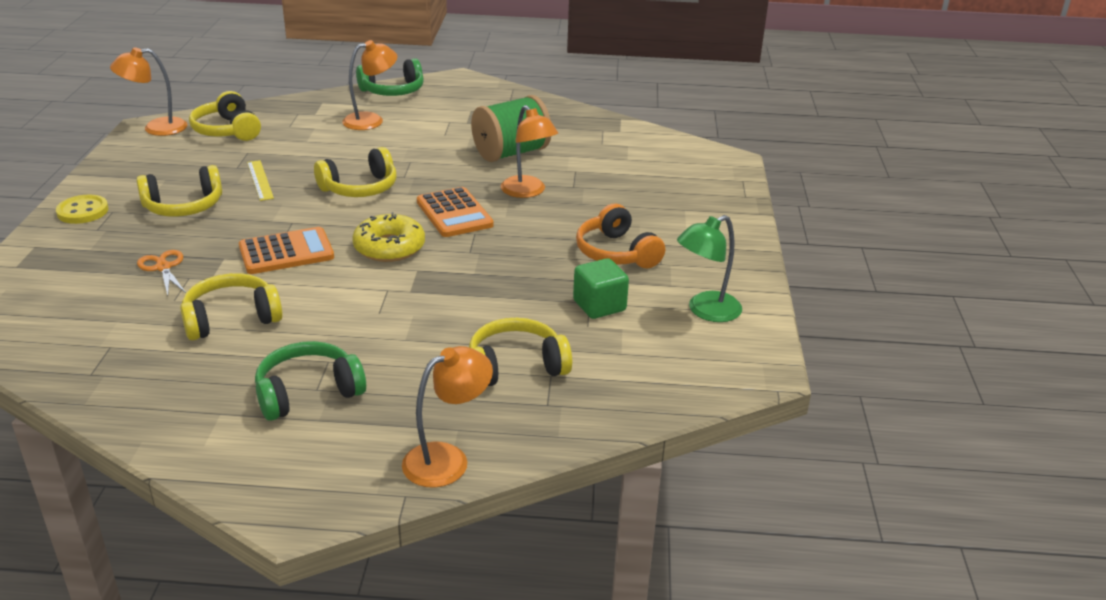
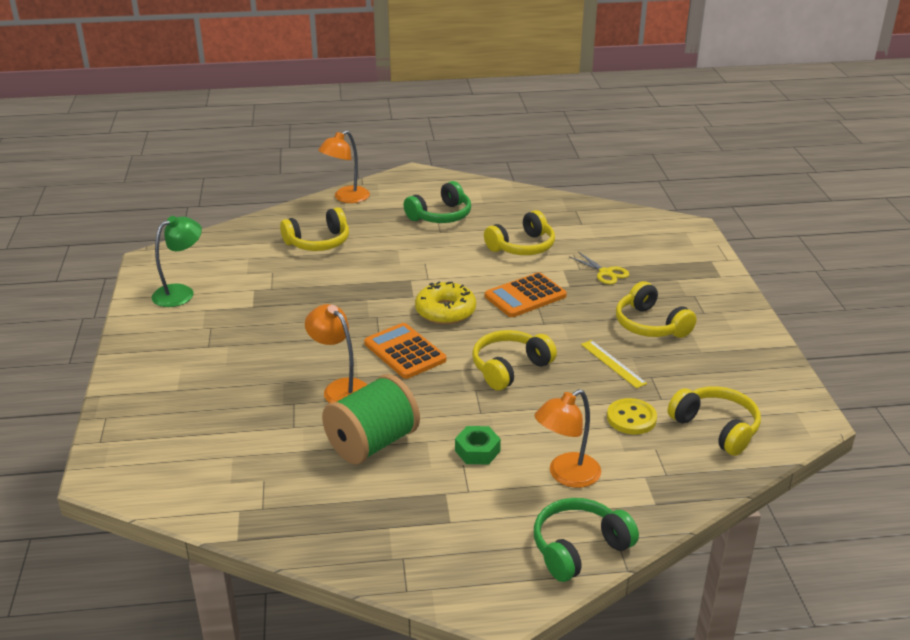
camera: 170 degrees right, 0 degrees up
yellow button [56,194,109,224] -> yellow button moved to [607,398,657,435]
orange lamp [110,47,188,136] -> none
yellow headphones [136,165,222,217] -> yellow headphones turned 90 degrees counterclockwise [616,281,697,338]
orange scissors [137,250,186,295] -> yellow scissors [570,252,629,284]
green cube [573,258,629,319] -> none
orange headphones [576,204,665,268] -> none
none -> green nut [455,426,501,464]

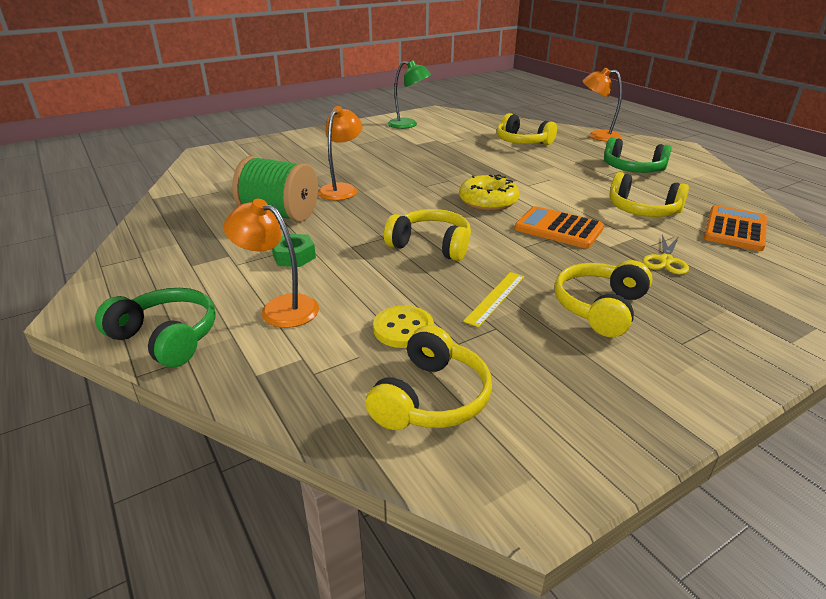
camera: 65 degrees right, 0 degrees up
orange calculator [364,323,446,379] -> orange calculator moved to [704,205,767,251]

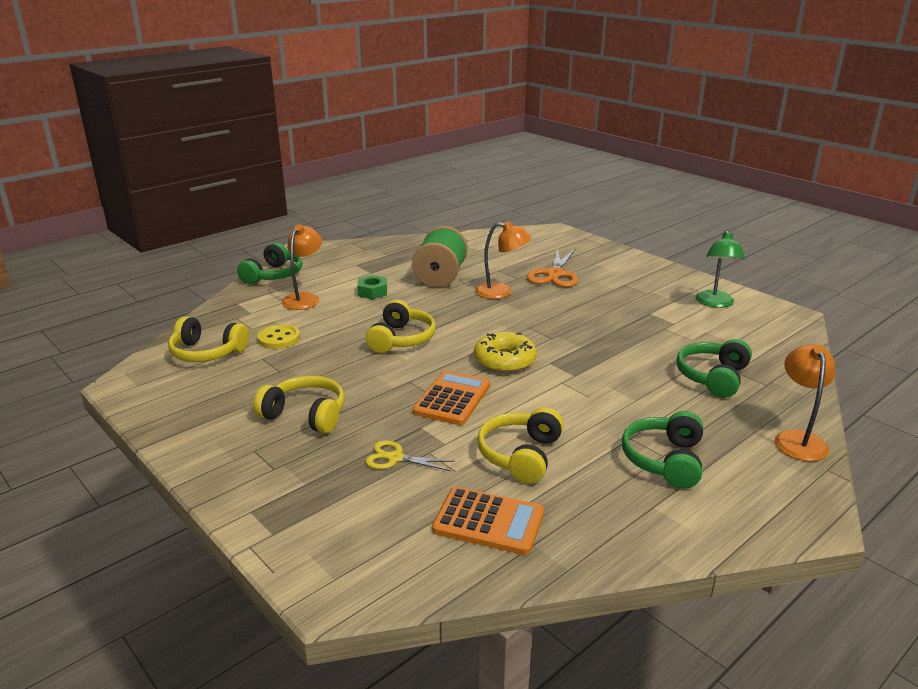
camera: 80 degrees right, 5 degrees down
yellow ruler [463,272,524,327] -> none
yellow headphones [497,113,557,145] -> green headphones [676,339,752,398]
none -> orange scissors [527,249,578,287]

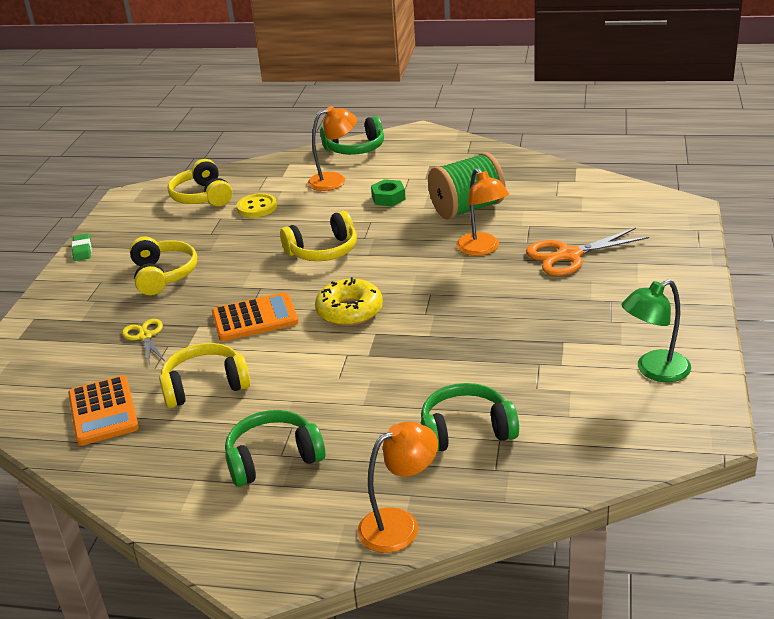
camera: 55 degrees right, 5 degrees up
none -> green eraser [72,234,91,261]

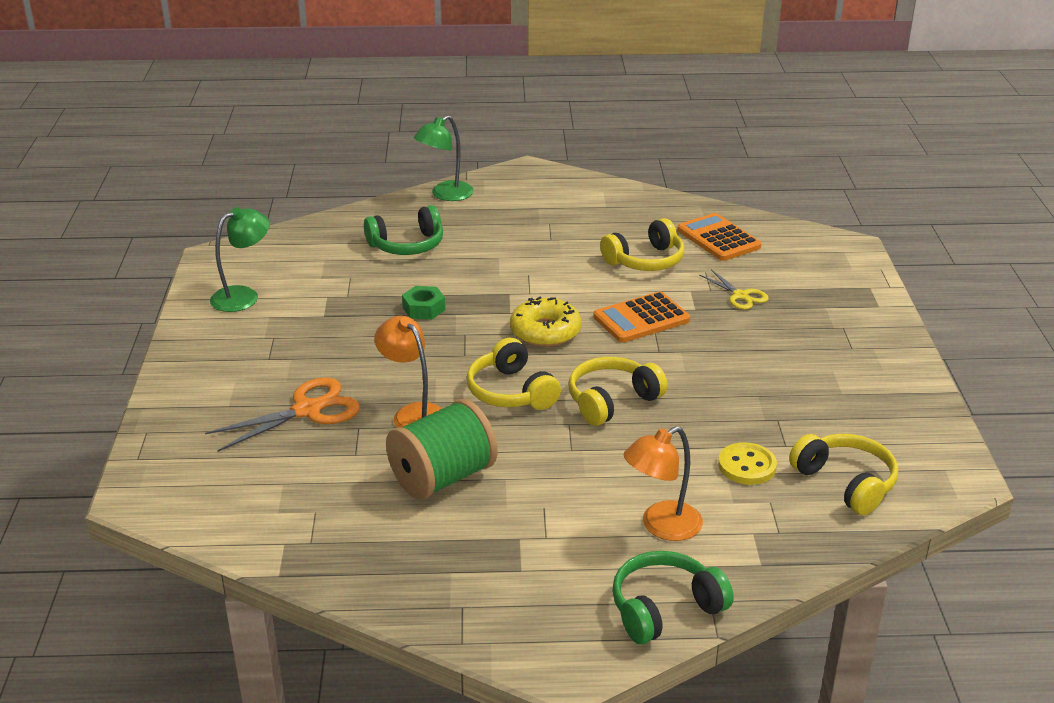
camera: 165 degrees right, 0 degrees up
green eraser [72,234,91,261] -> none
yellow headphones [130,236,197,295] -> yellow headphones moved to [467,338,561,410]
green headphones [225,410,326,487] -> none
orange lamp [357,422,438,553] -> green lamp [414,115,474,201]
green nut [371,179,406,206] -> green nut moved to [402,286,445,320]

